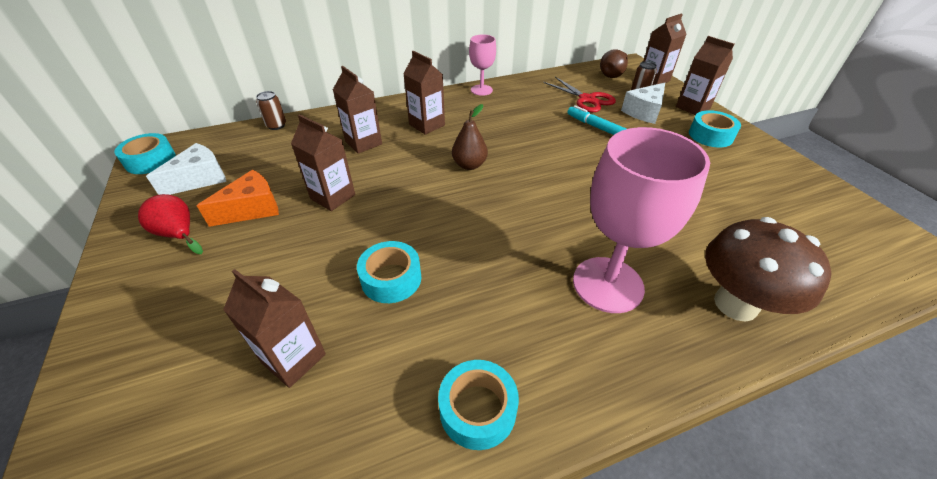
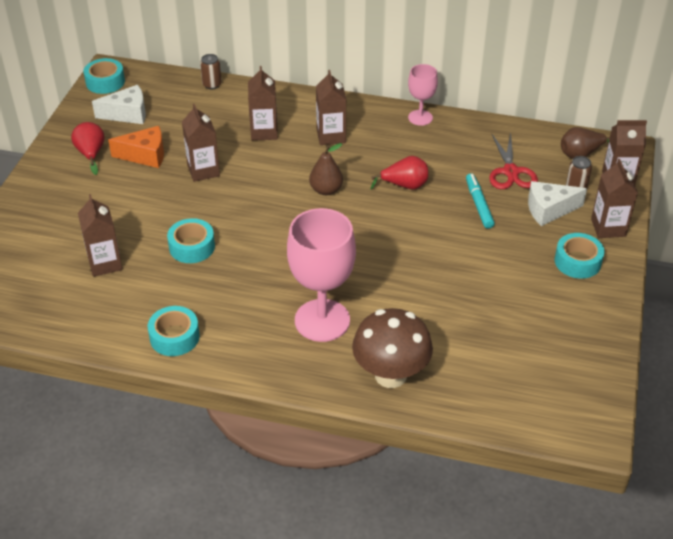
camera: 35 degrees right, 0 degrees up
none -> red pear [371,156,428,190]

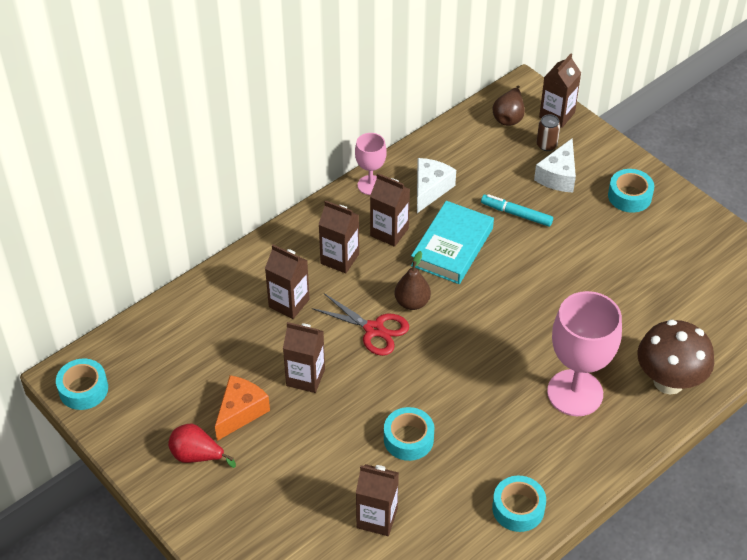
camera: 55 degrees left, 5 degrees up
white cheese [92,85,146,124] -> white cheese moved to [417,158,456,213]
brown can [200,54,222,89] -> none
red pear [371,156,428,190] -> turquoise book [411,201,494,284]
red scissors [489,133,538,189] -> red scissors moved to [312,293,409,356]
brown carton [591,159,638,238] -> brown carton moved to [370,173,410,247]

